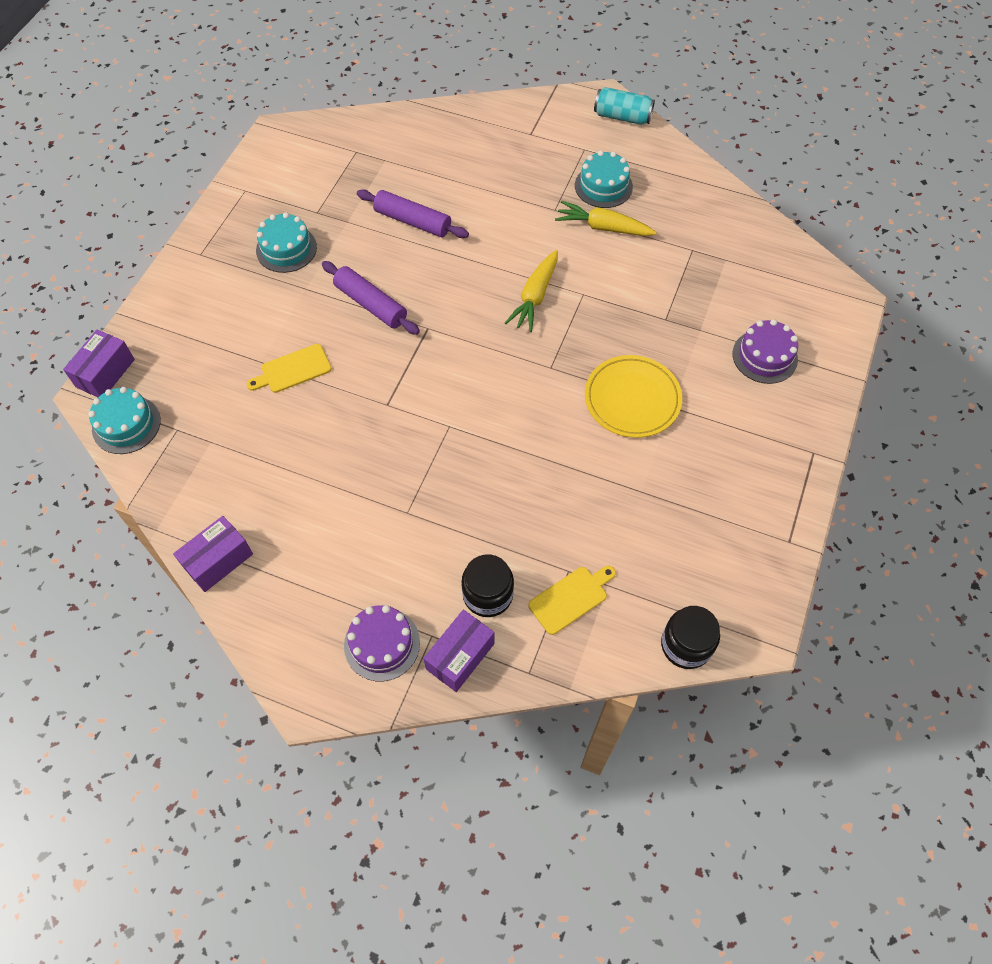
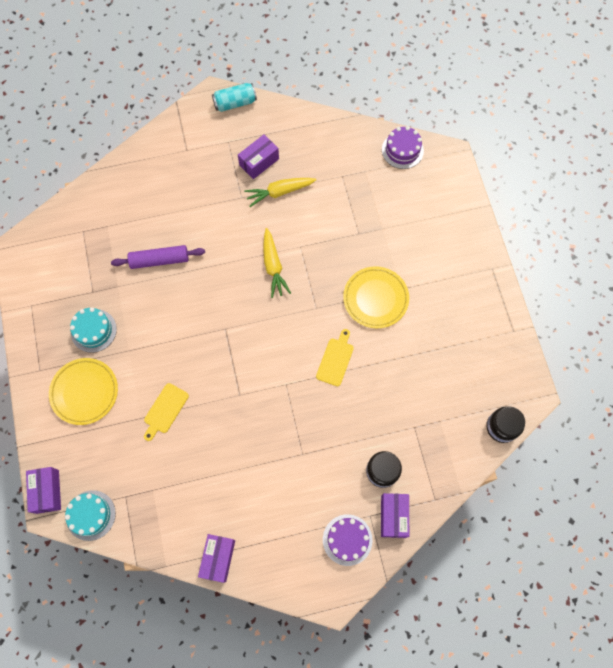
camera: 35 degrees left, 10 degrees up
purple rolling pin [322,261,420,335] -> none
yellow cutting board [528,566,616,635] -> yellow cutting board moved to [316,329,354,386]
turquoise cake [575,151,633,208] -> purple box [238,134,279,179]
purple cake [733,319,798,384] -> purple cake moved to [382,126,424,169]
none -> yellow plate [49,358,118,425]

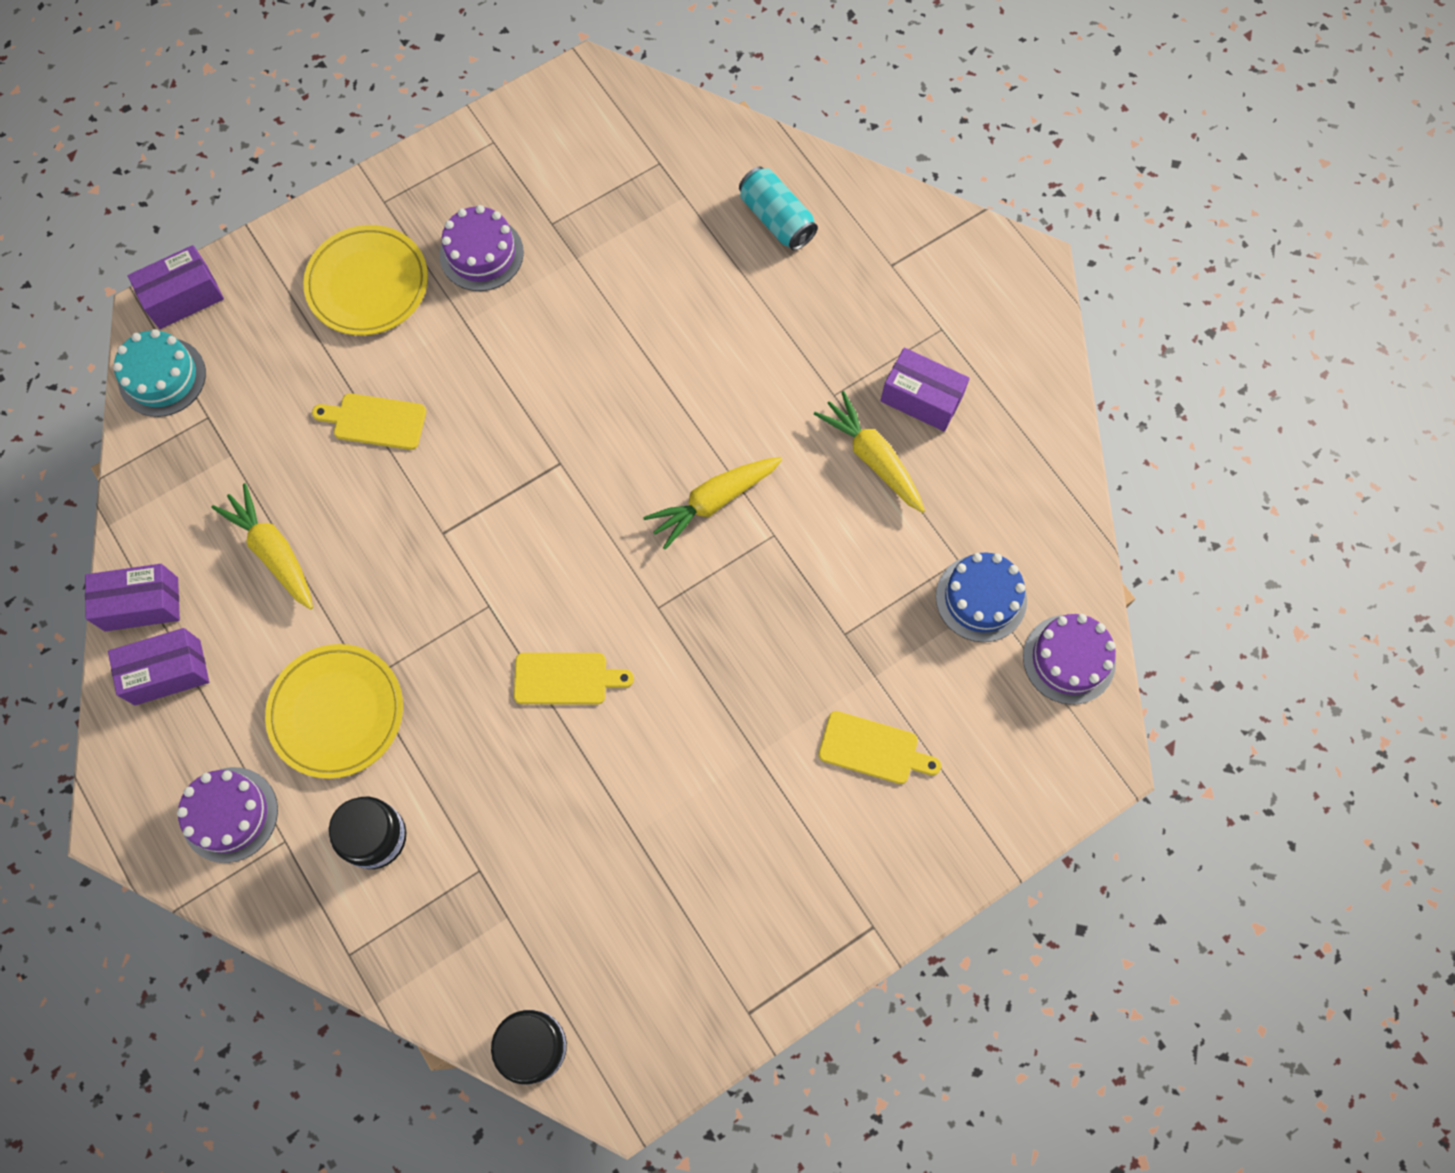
camera: 70 degrees right, 0 degrees up
turquoise cake [70,307,117,353] -> purple cake [439,205,524,291]
purple rolling pin [111,245,205,269] -> none
turquoise can [212,83,257,112] -> turquoise can moved to [739,166,818,251]
yellow plate [343,266,409,328] -> yellow plate moved to [265,644,403,779]
purple box [381,493,409,538] -> purple box moved to [108,628,209,705]
none -> yellow carrot [211,483,313,610]
none -> yellow cutting board [819,711,941,784]
none -> blue cake [936,552,1027,642]

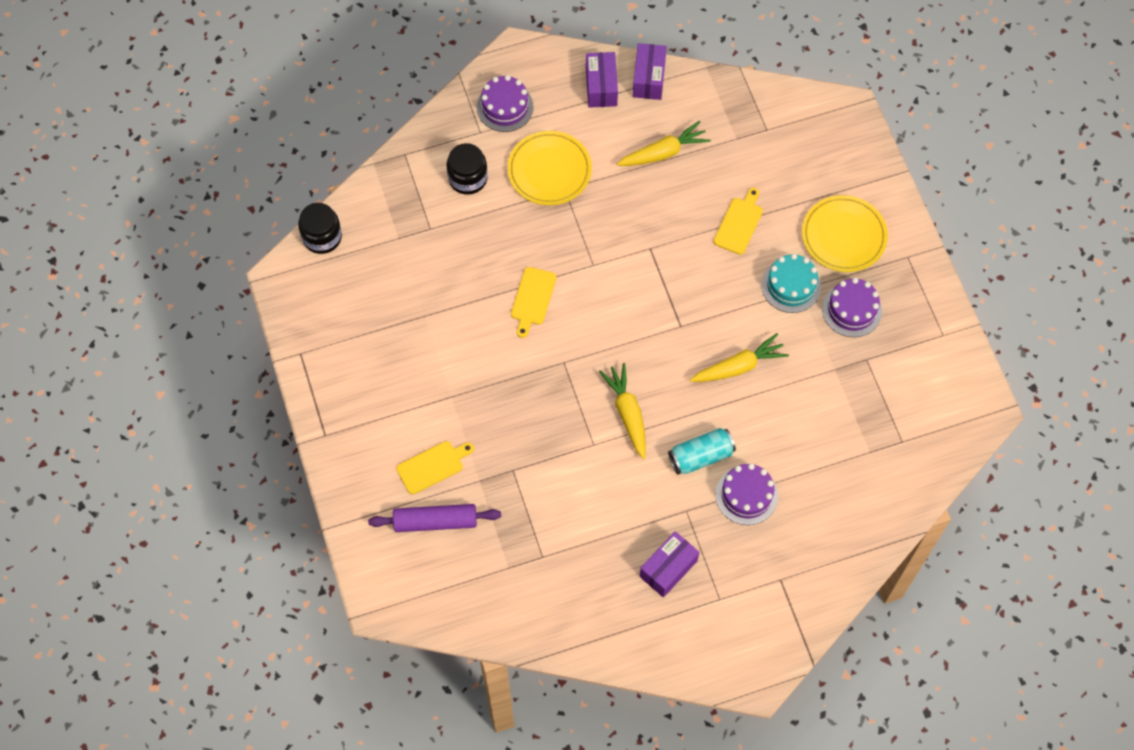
camera: 105 degrees right, 5 degrees down
turquoise cake [113,329,206,417] -> turquoise cake moved to [761,254,821,313]
purple box [127,245,224,329] -> none
turquoise can [739,166,818,251] -> turquoise can moved to [668,428,736,475]
yellow carrot [814,391,925,513] -> yellow carrot moved to [690,333,789,382]
yellow cutting board [819,711,941,784] -> yellow cutting board turned 150 degrees counterclockwise [396,441,474,494]
blue cake [936,552,1027,642] -> none
purple cake [1023,614,1116,705] -> purple cake moved to [716,463,778,525]
none -> purple rolling pin [368,504,501,532]

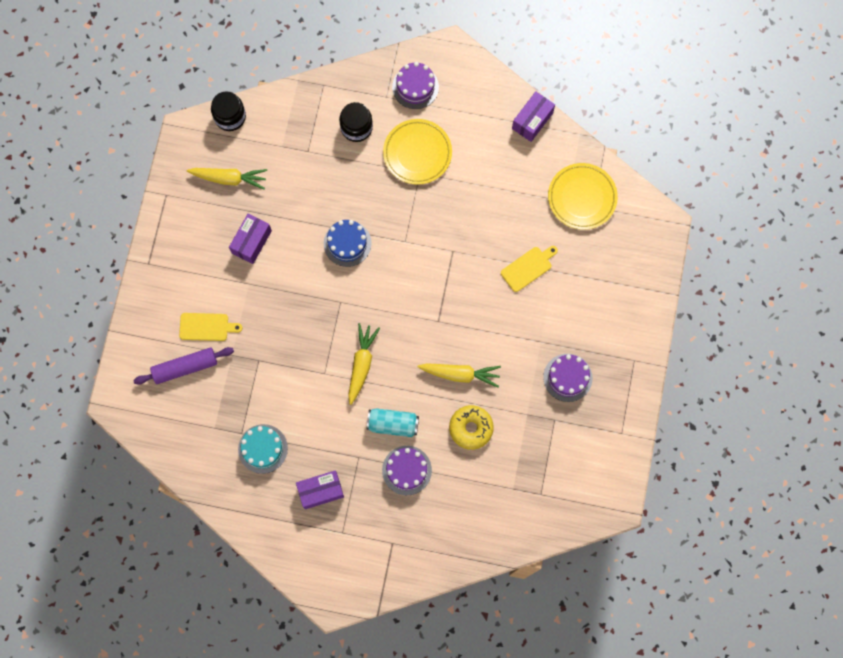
camera: 30 degrees right, 10 degrees up
purple rolling pin [368,504,501,532] -> purple rolling pin turned 45 degrees counterclockwise [133,347,234,385]
yellow cutting board [511,267,556,338] -> blue cake [324,220,371,267]
purple box [586,52,618,108] -> purple box moved to [229,214,272,264]
yellow carrot [617,121,711,166] -> yellow carrot moved to [187,168,267,190]
turquoise cake [761,254,821,313] -> turquoise cake moved to [238,424,288,474]
yellow plate [802,195,888,272] -> yellow plate moved to [548,163,618,230]
none -> yellow donut [449,405,494,450]

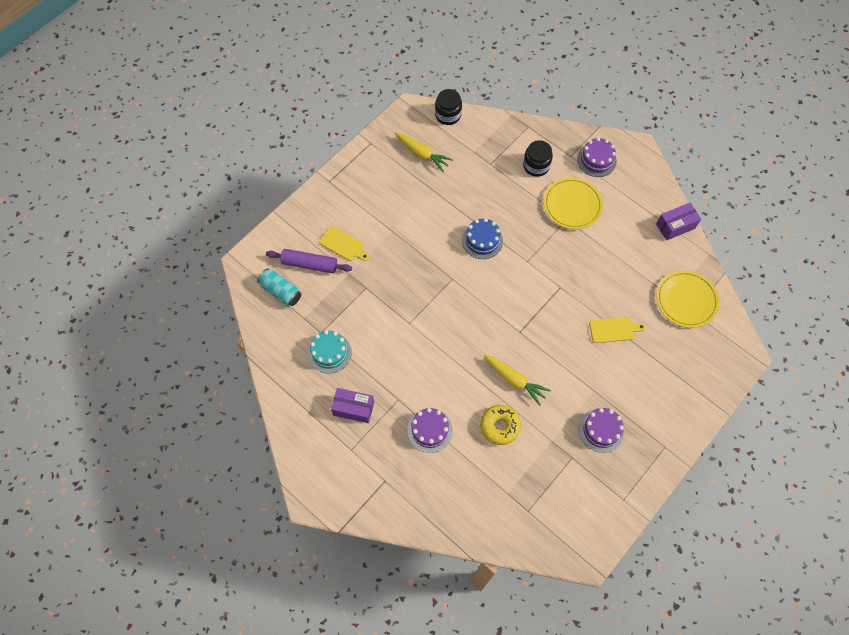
camera: 30 degrees right, 10 degrees down
purple box [229,214,272,264] -> none
yellow carrot [348,323,380,405] -> none
turquoise can [367,408,419,437] -> turquoise can moved to [257,268,301,306]

